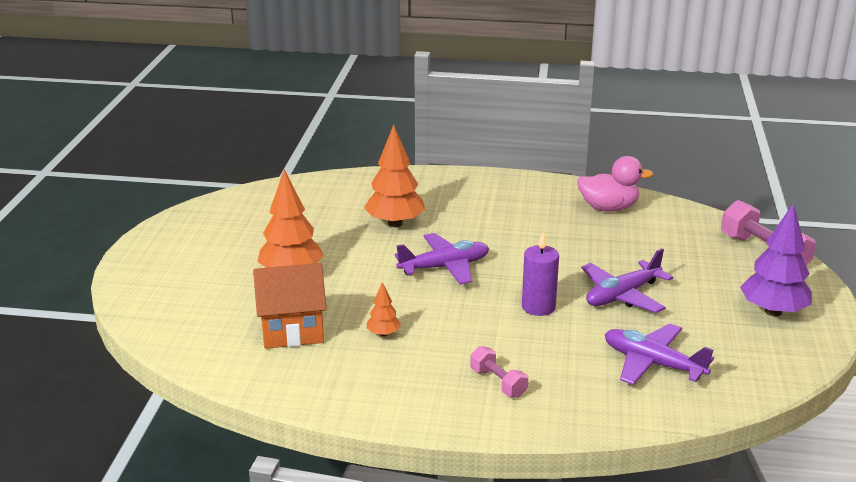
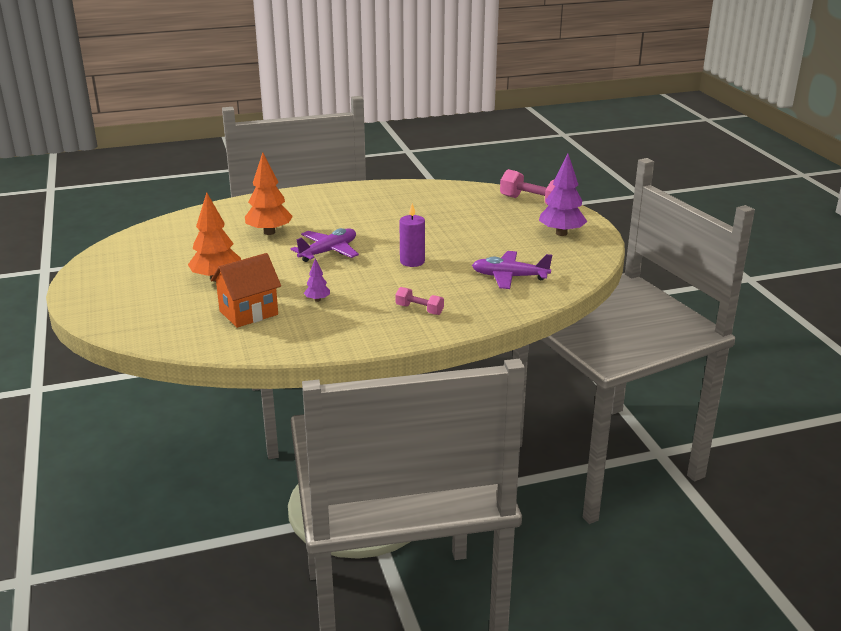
camera: 25 degrees left, 0 degrees up
orange tree [367,282,401,337] -> purple tree [304,258,330,302]
pink duck [577,156,653,212] -> none
purple plane [581,248,673,313] -> none

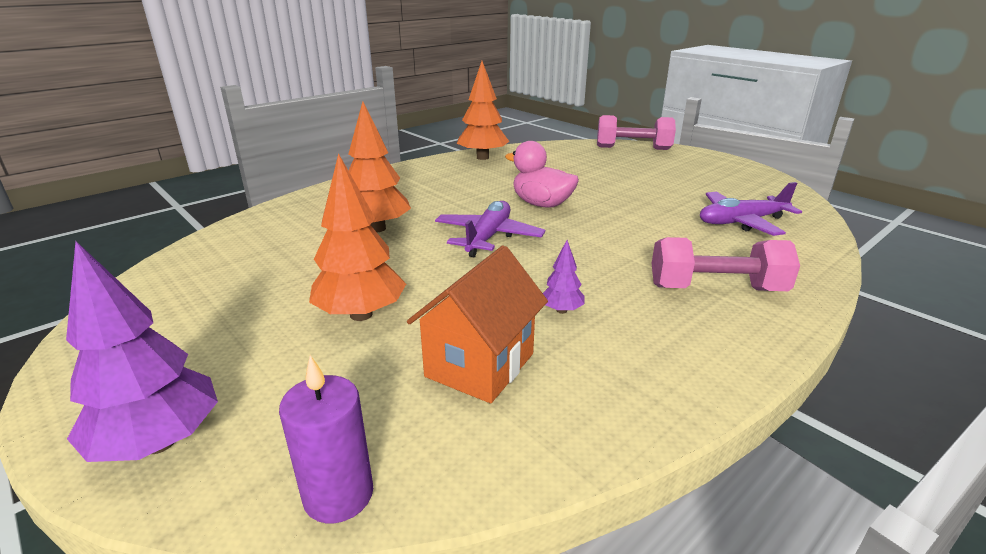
camera: 25 degrees left, 0 degrees up
pink dumbbell [395,287,444,315] -> pink dumbbell [652,237,800,291], size x1.73
purple candle [399,203,425,267] -> purple candle moved to [279,355,373,523]
purple tree [539,154,587,236] -> purple tree moved to [66,241,218,462]
none -> orange tree [457,61,509,160]
none -> pink duck [505,141,579,208]

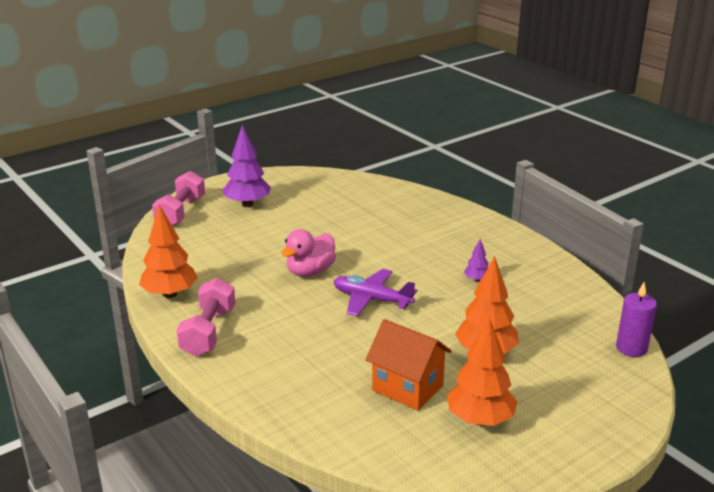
camera: 85 degrees left, 0 degrees up
purple tree [66,241,218,462] -> purple tree moved to [222,125,271,207]
orange tree [348,101,411,232] -> orange tree moved to [447,317,518,426]
orange house [407,245,548,403] -> orange house moved to [366,319,452,411]
pink dumbbell [652,237,800,291] -> pink dumbbell moved to [177,278,235,357]
purple plane [700,182,802,236] -> none

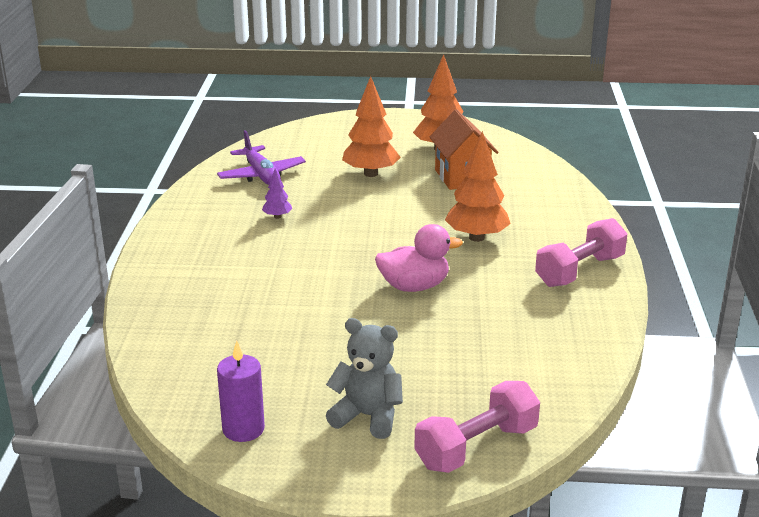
camera: 140 degrees left, 0 degrees up
orange tree [139,204,198,298] -> orange tree moved to [445,131,511,242]
purple tree [222,125,271,207] -> grey teddy bear [326,318,403,439]
purple plane [333,269,417,316] -> purple plane moved to [217,130,306,185]
purple candle [616,283,657,357] -> purple candle moved to [217,341,265,442]

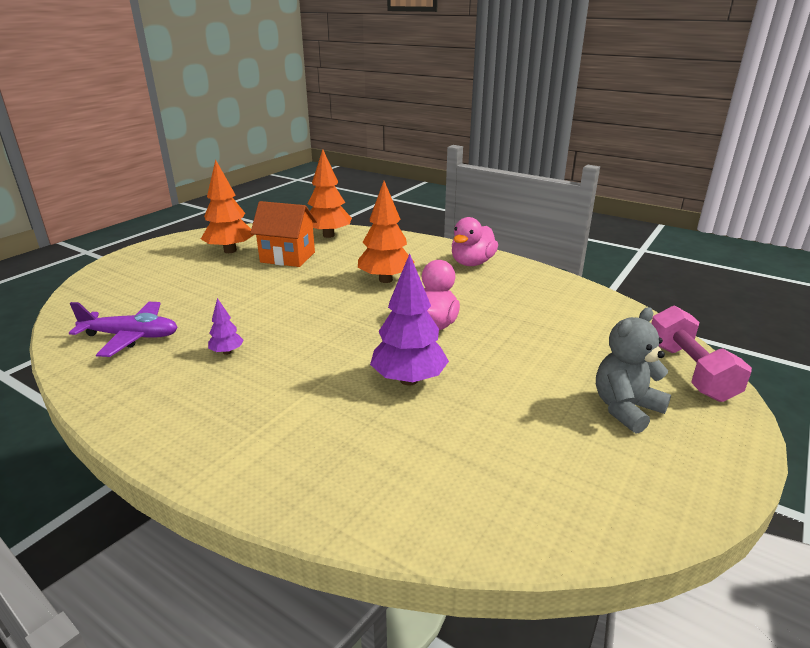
camera: 60 degrees left, 0 degrees up
purple candle [217,341,265,442] -> none
orange tree [342,76,401,177] -> orange tree moved to [308,149,352,238]
pink dumbbell [535,218,627,287] -> pink duck [452,217,498,266]
none -> purple tree [370,254,449,386]

